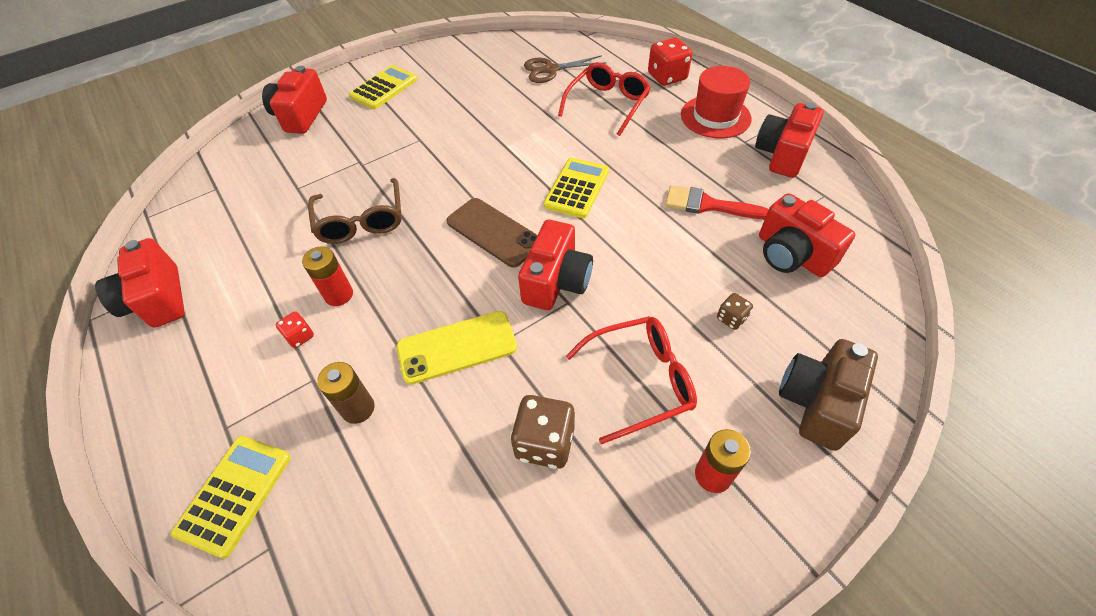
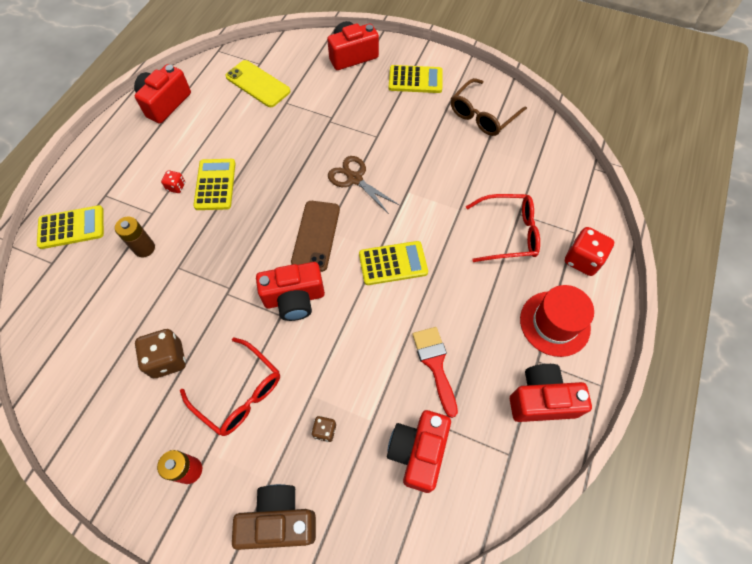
camera: 55 degrees right, 10 degrees up
red battery [302,246,353,306] -> yellow calculator [193,159,236,210]
brown glasses [308,178,402,244] -> brown glasses moved to [451,78,527,136]
yellow phone [397,311,517,385] -> yellow phone moved to [225,60,290,107]
brown scissors [524,55,606,83] -> brown scissors moved to [328,156,399,214]

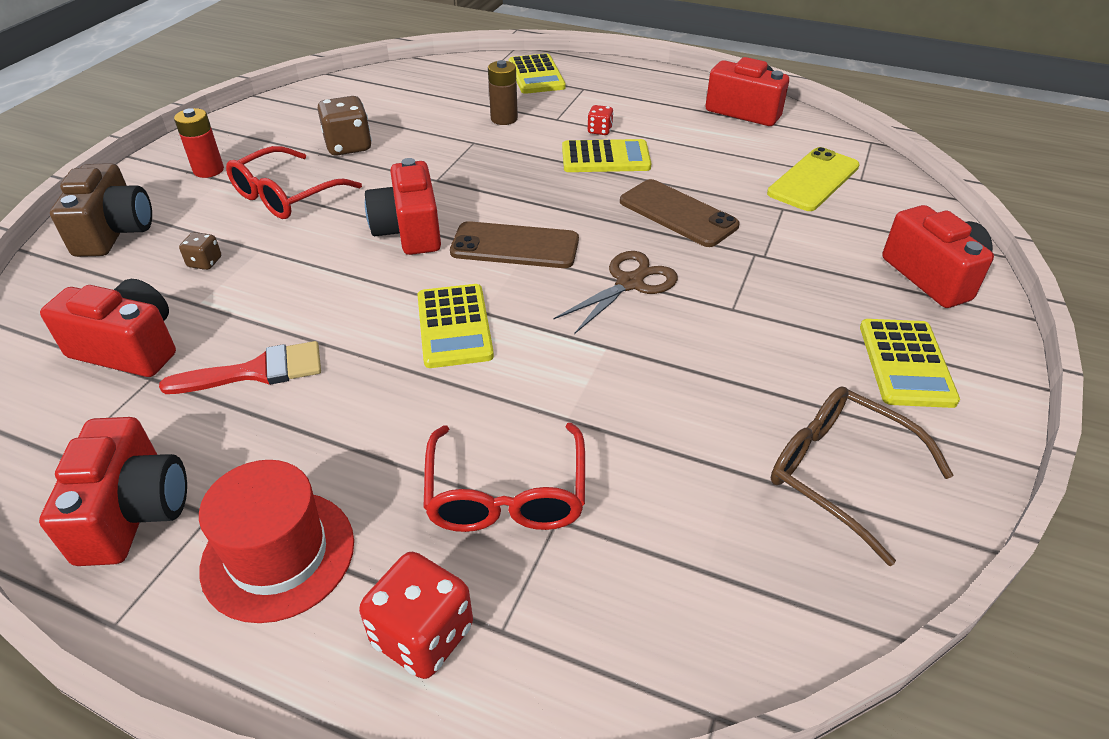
camera: 90 degrees right, 20 degrees down
none -> brown phone [620,179,740,247]

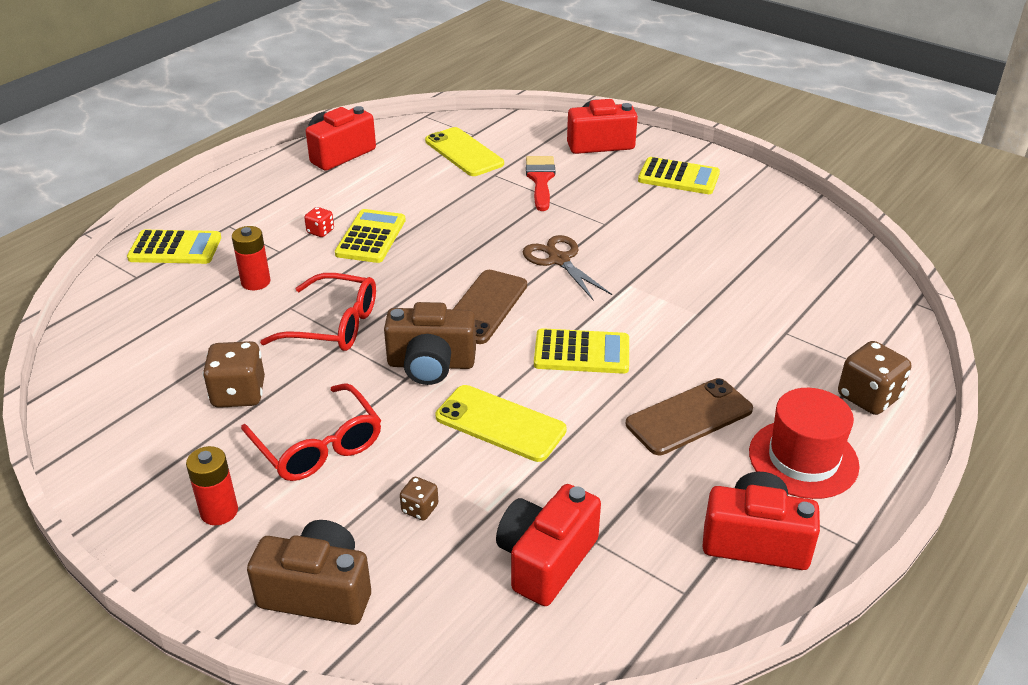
camera: 75 degrees left, 5 degrees down
red brush [159,341,321,394] -> red brush moved to [526,156,555,211]
red dice [359,552,473,679] -> brown dice [838,341,911,415]
red camera [365,158,441,255] -> brown camera [384,302,476,385]
red glasses [423,423,585,532] -> red glasses moved to [260,273,376,351]
brown battery [488,60,518,125] -> red battery [232,226,270,290]
brown phone [620,179,740,247] -> brown phone moved to [626,378,753,455]
brown glasses [771,386,953,566] -> none
none -> yellow phone [436,385,567,462]

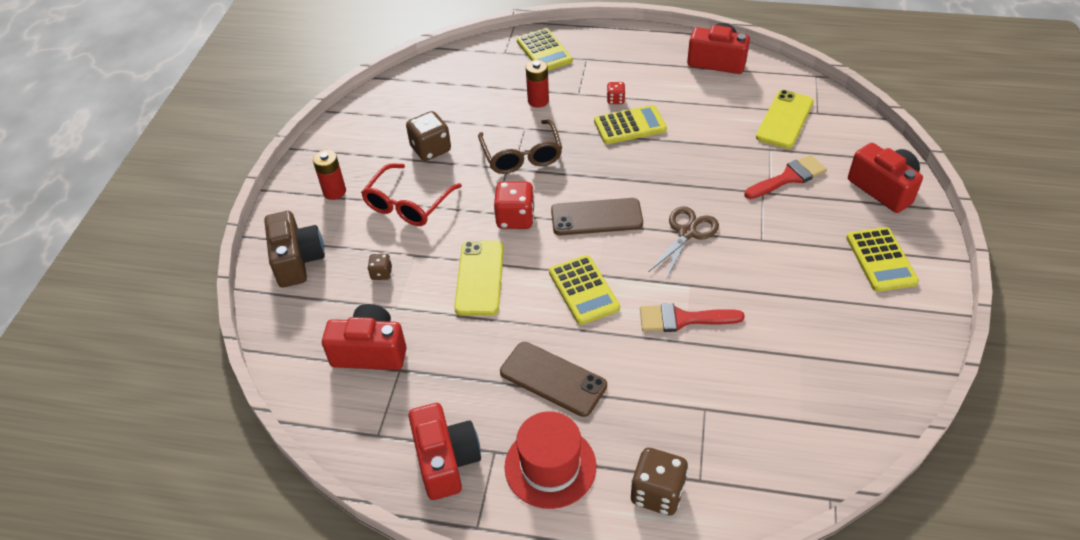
camera: 65 degrees right, 10 degrees up
red glasses [260,273,376,351] -> brown glasses [478,120,562,174]
brown camera [384,302,476,385] -> red dice [494,181,535,229]
none -> red brush [640,304,745,332]

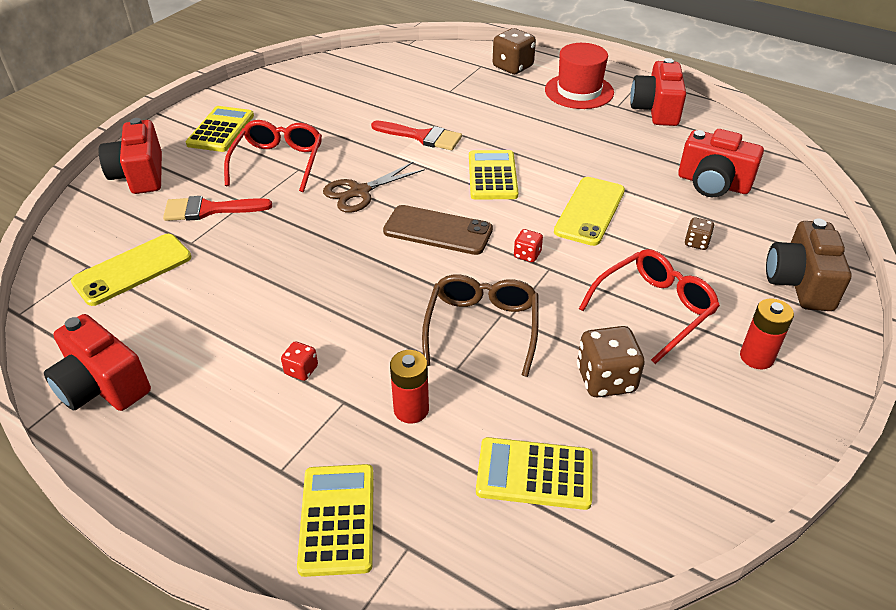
camera: 160 degrees left, 5 degrees down
red dice [494,181,535,229] -> red dice [514,229,543,262], size x0.53
brown phone [500,342,607,417] -> none
yellow calculator [594,105,667,144] -> yellow calculator moved to [476,437,592,510]
none -> red glasses [224,120,322,192]

